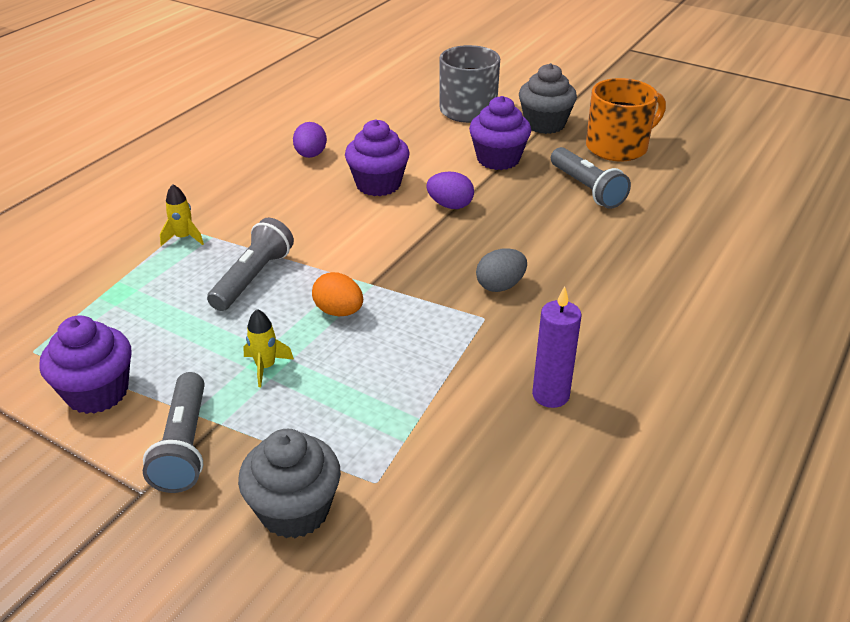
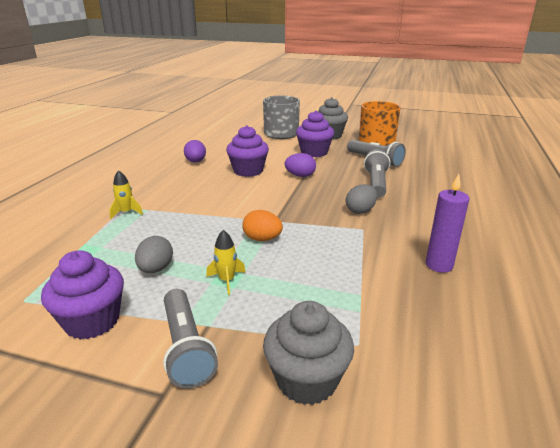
camera: 15 degrees left, 10 degrees down
grey flashlight [207,218,294,311] -> grey flashlight moved to [364,149,390,198]
none -> grey egg [135,236,173,273]

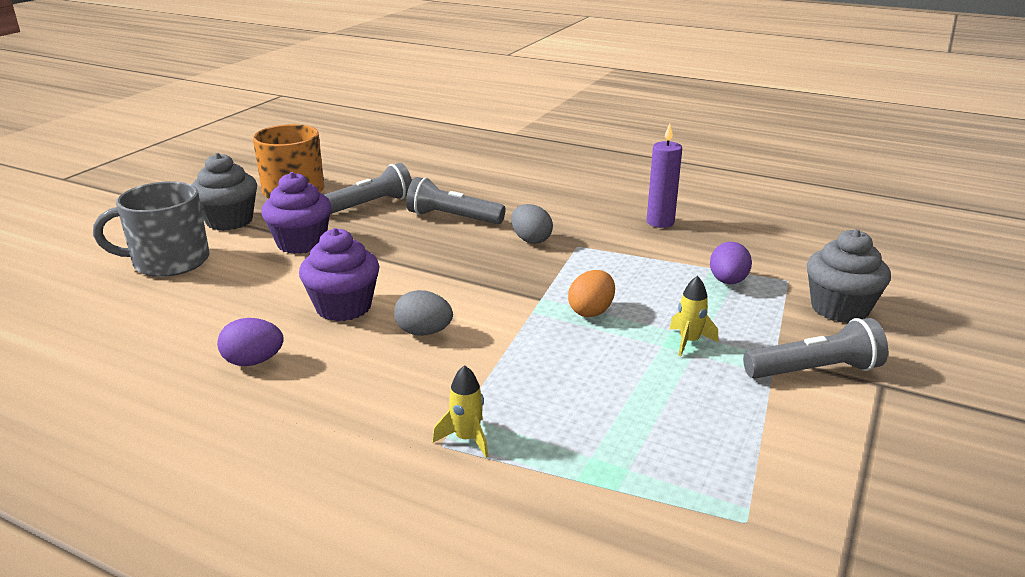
camera: 80 degrees left, 0 degrees up
purple cupcake [41,250,124,340] -> none
grey egg [135,236,173,273] -> grey egg moved to [394,290,453,336]
purple egg [285,153,316,177] -> purple egg moved to [710,242,752,284]

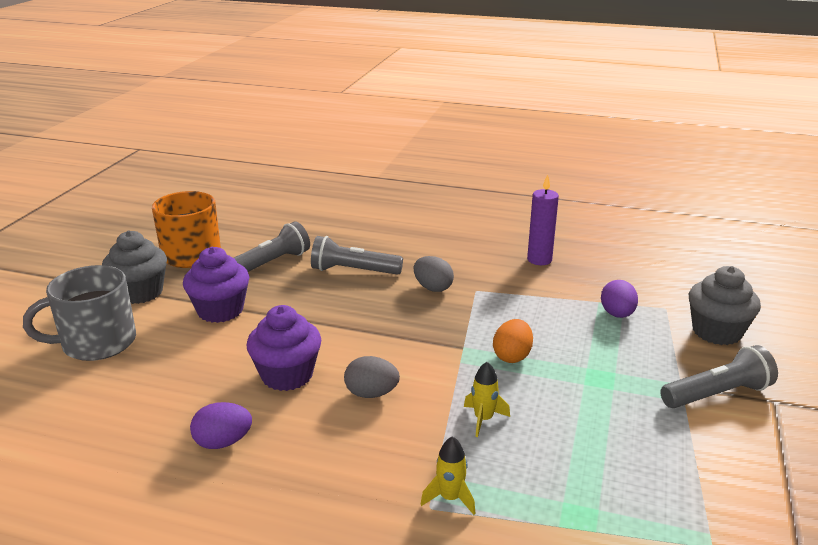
camera: 10 degrees left, 0 degrees up
yellow rocket [670,276,718,356] -> yellow rocket moved to [464,362,510,437]

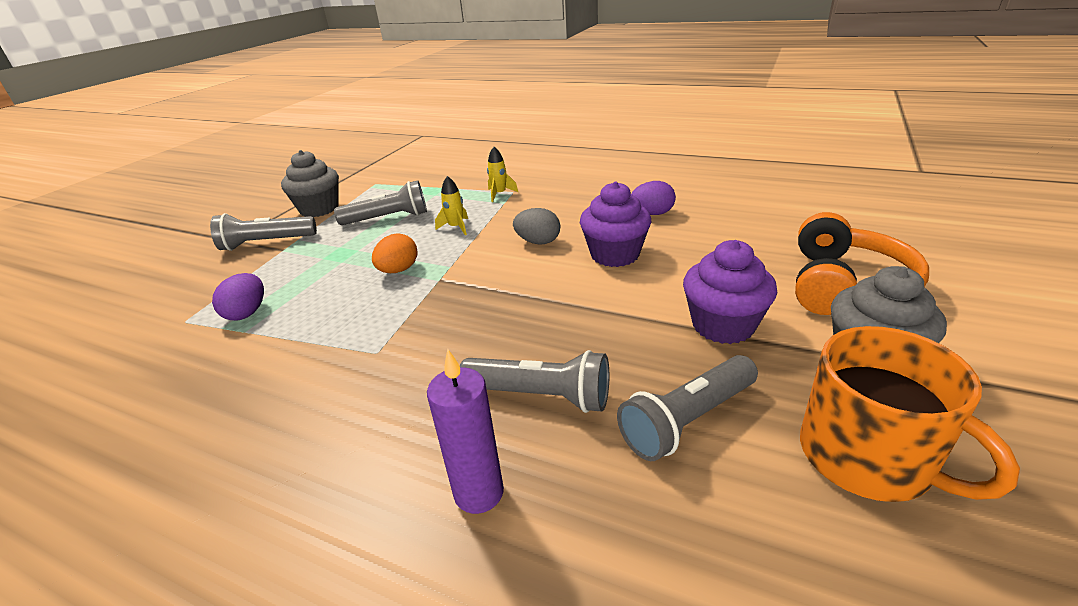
camera: 170 degrees left, 5 degrees up
grey mug [23,265,136,361] -> orange headphones [795,212,929,315]
grey egg [413,256,454,292] -> none
purple candle [527,174,559,265] -> purple candle moved to [427,349,504,514]
grey cupcake [689,266,761,345] -> grey cupcake moved to [281,150,339,217]
none -> grey flashlight [334,181,427,225]

